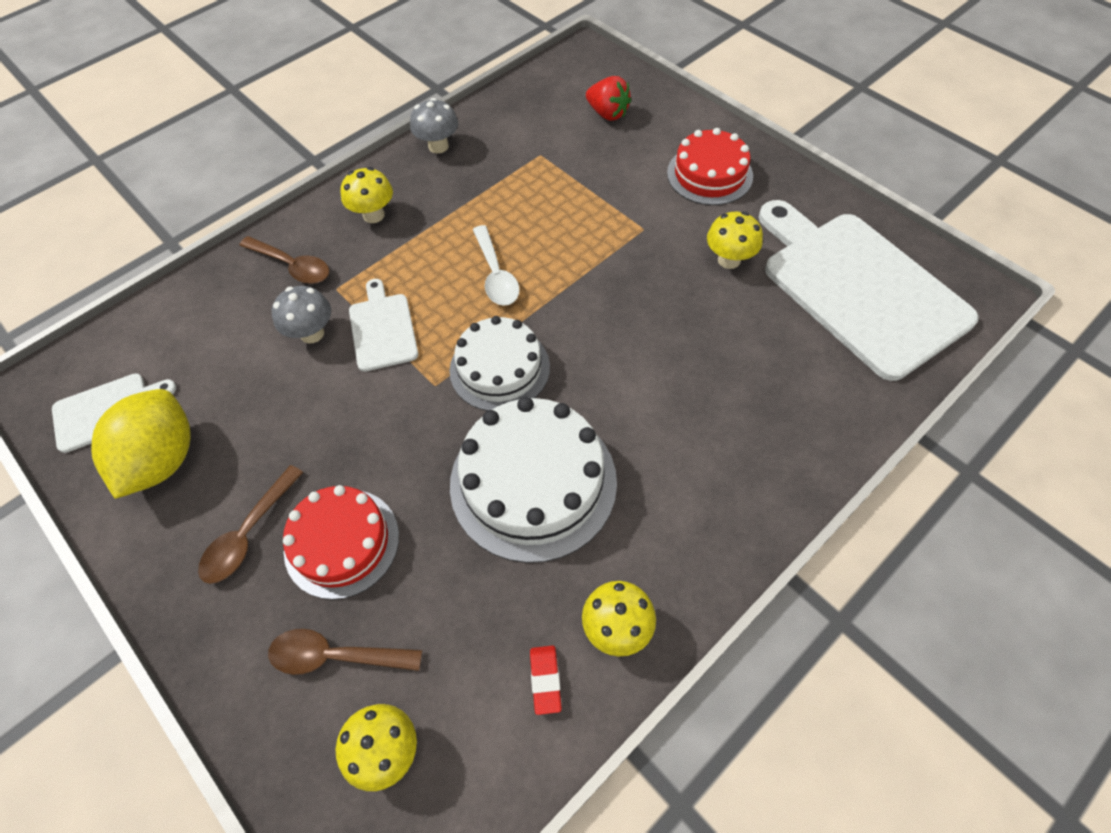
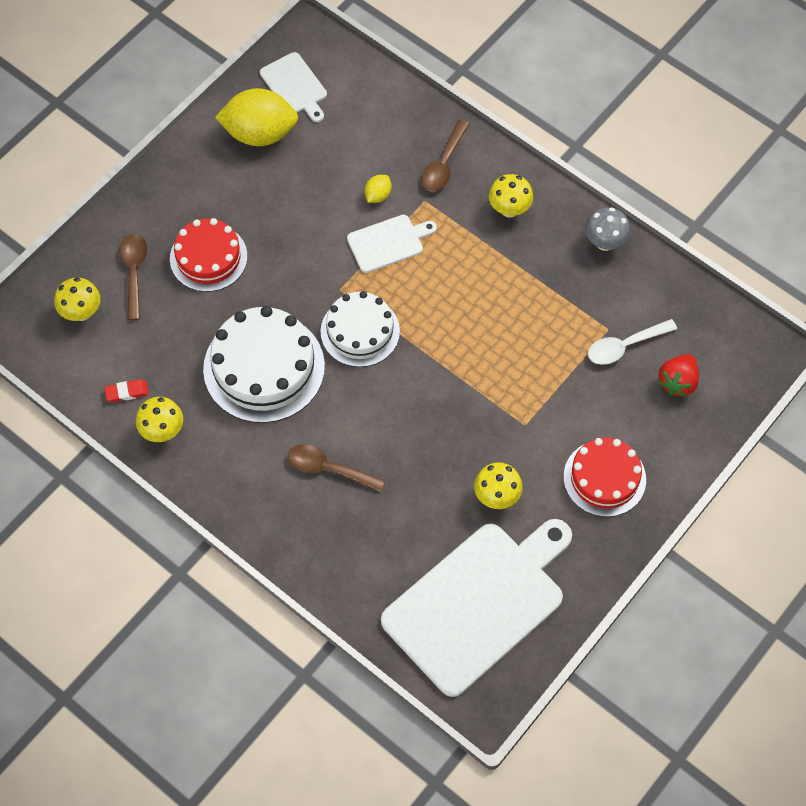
camera: 80 degrees right, 5 degrees up
brown spoon [198,465,304,584] -> brown spoon moved to [288,444,385,492]
grey mushroom [272,286,331,343] -> yellow lemon [365,175,391,203]
white spoon [473,225,520,306] -> white spoon moved to [588,319,677,365]

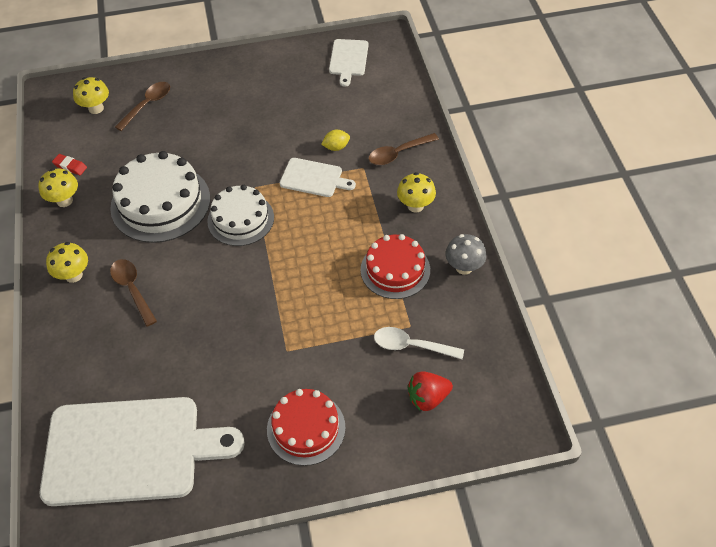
camera: 40 degrees right, 10 degrees down
red cake [170,218,247,292] -> red cake moved to [361,234,430,299]
yellow lemon [215,88,298,146] -> none
yellow mushroom [474,462,523,509] -> yellow mushroom moved to [46,242,88,283]

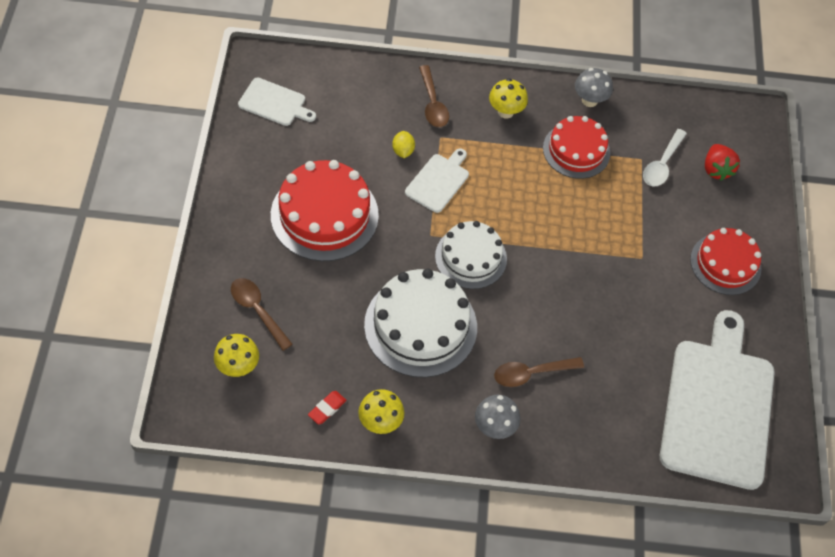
camera: 80 degrees left, 5 degrees up
yellow mushroom [46,242,88,283] -> grey mushroom [475,395,520,439]
none -> red cake [271,160,379,261]

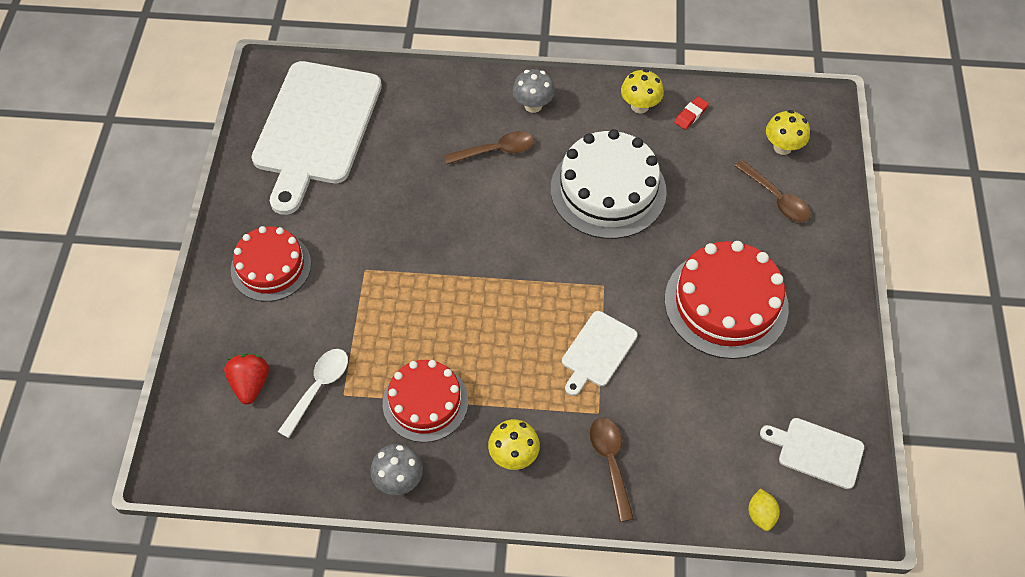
camera: 175 degrees left, 0 degrees up
yellow lemon [392,131,415,158] -> yellow lemon moved to [748,488,780,531]
white cake [435,221,507,289] -> none

